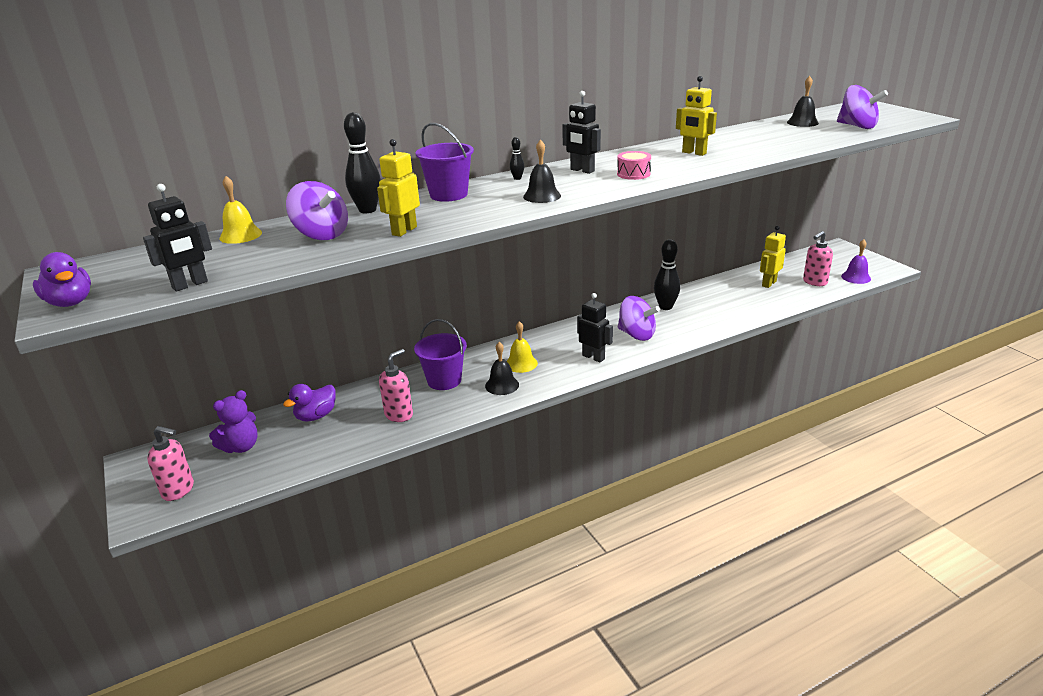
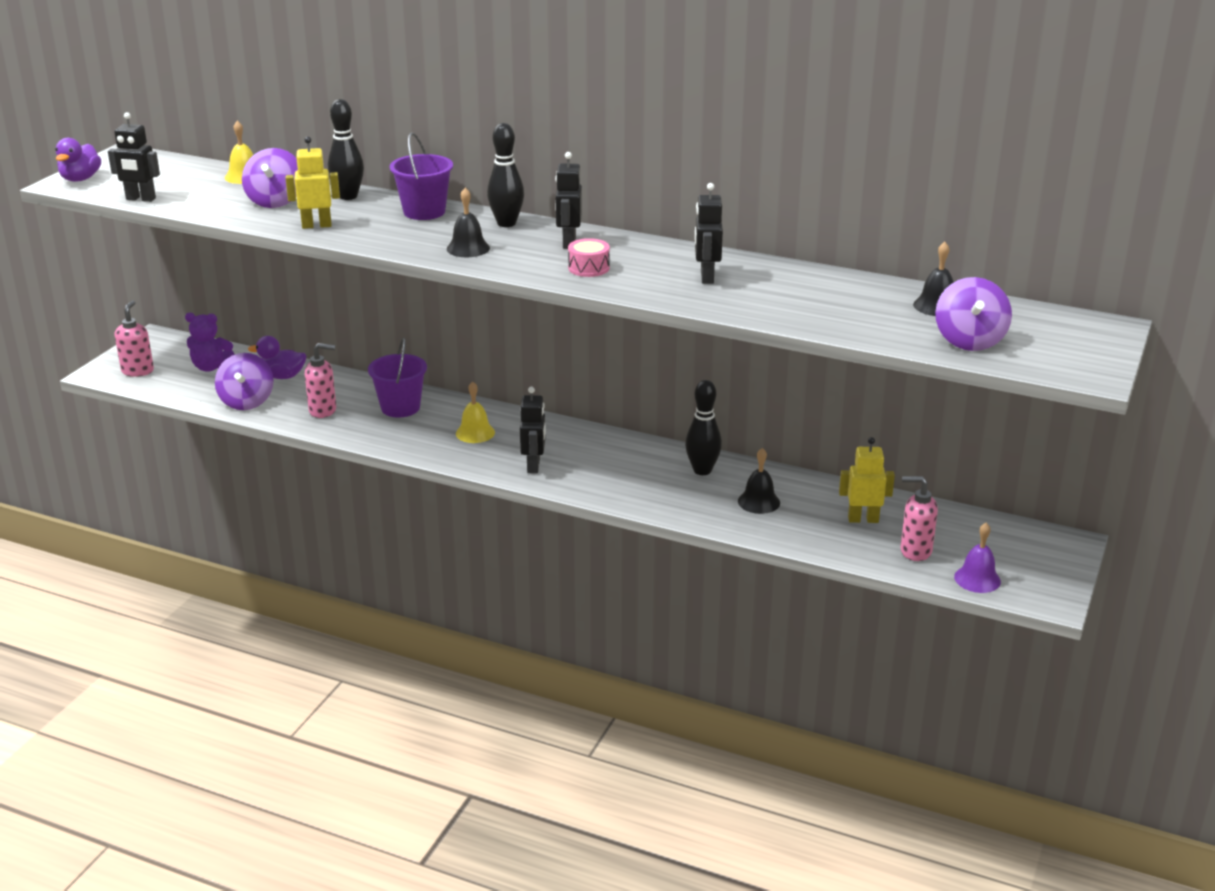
camera: 50 degrees right, 0 degrees up
pink soap dispenser [147,426,194,501] -> pink soap dispenser turned 150 degrees counterclockwise [115,300,154,377]
black bell [485,342,519,395] -> black bell moved to [738,448,780,514]
black bowling pin [510,137,524,180] -> black bowling pin [487,123,524,227], size x2.13
purple spinning top [618,296,660,341] -> purple spinning top moved to [215,353,274,410]
yellow robot [676,76,717,156] -> black robot [695,183,723,284]

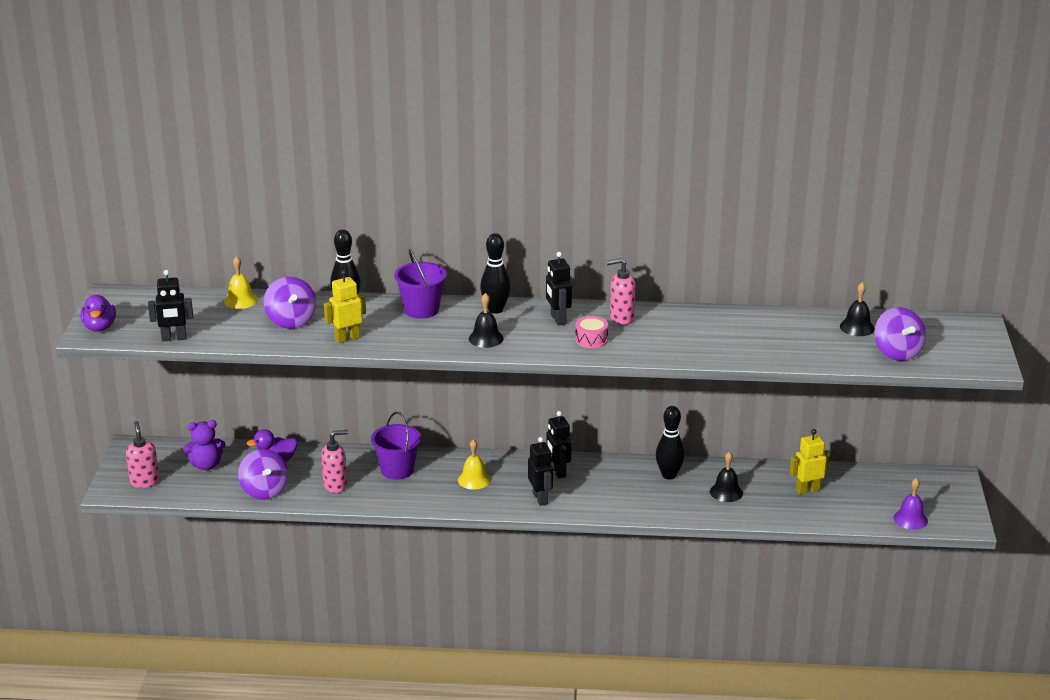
camera: 20 degrees left, 0 degrees up
black robot [695,183,723,284] -> black robot moved to [546,411,571,479]
pink soap dispenser [901,476,938,561] -> pink soap dispenser moved to [607,258,636,325]

